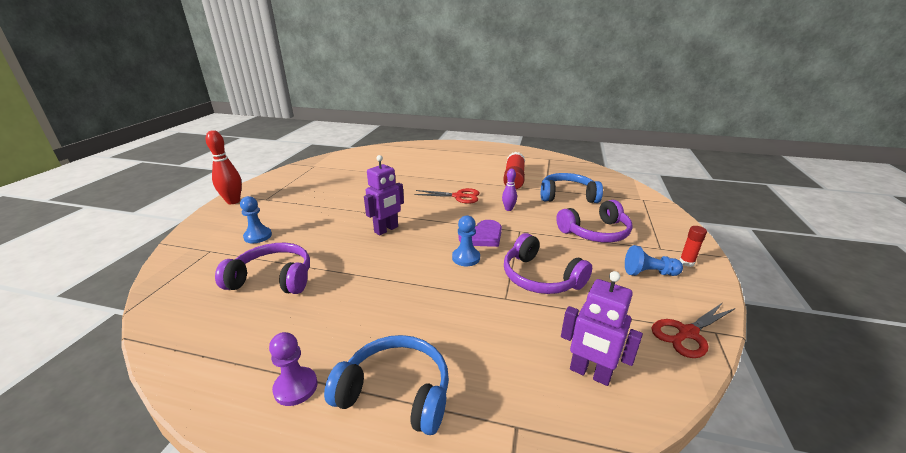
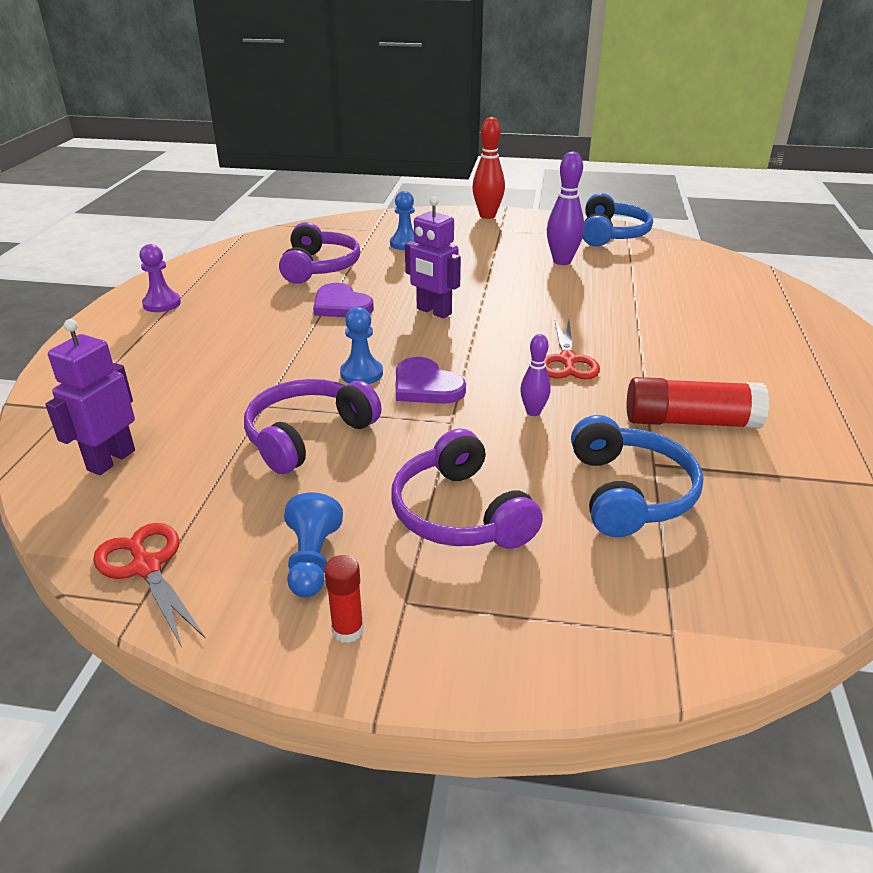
camera: 85 degrees right, 5 degrees up
blue headphones [324,335,449,435] -> blue headphones moved to [583,193,653,246]
none -> purple heart [313,283,374,317]
none -> purple bowling pin [547,152,584,265]

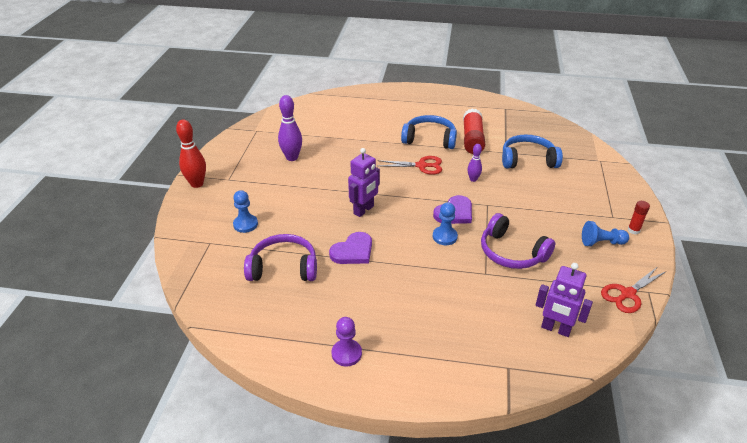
camera: 90 degrees left, 5 degrees up
purple headphones [391,428,543,549] -> none
blue headphones [583,193,653,246] -> blue headphones moved to [401,115,457,149]

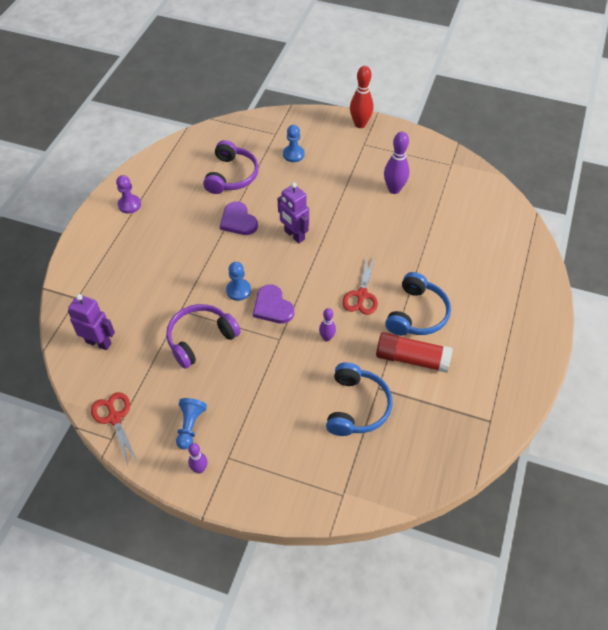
camera: 100 degrees right, 15 degrees up
purple robot [536,263,593,337] -> purple robot turned 75 degrees clockwise [68,294,115,350]
red glue stick [628,201,650,235] -> purple bowling pin [188,443,207,473]

